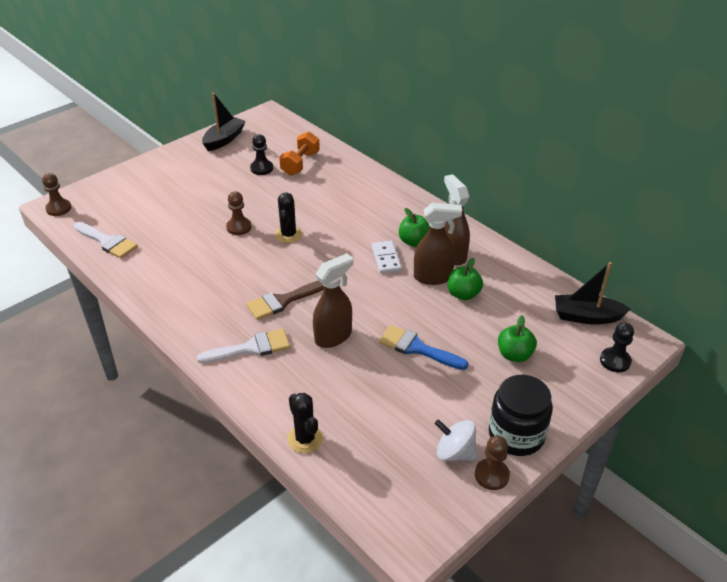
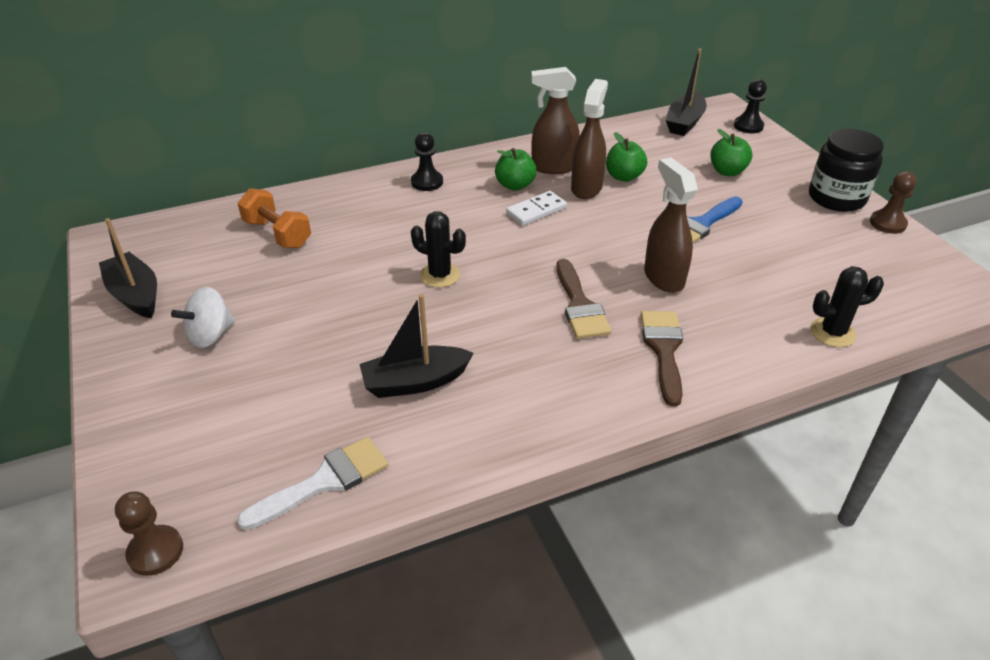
camera: 70 degrees left, 0 degrees up
white brush [196,329,290,363] -> brown brush [641,311,683,407]
brown pawn [226,191,252,235] -> none
black pawn [250,134,273,175] -> black pawn moved to [411,132,443,191]
white domino [372,241,402,274] -> white domino turned 45 degrees counterclockwise [506,191,567,226]
white spinning top [434,419,477,461] -> white spinning top moved to [171,287,235,348]
none -> black boat [359,294,474,398]

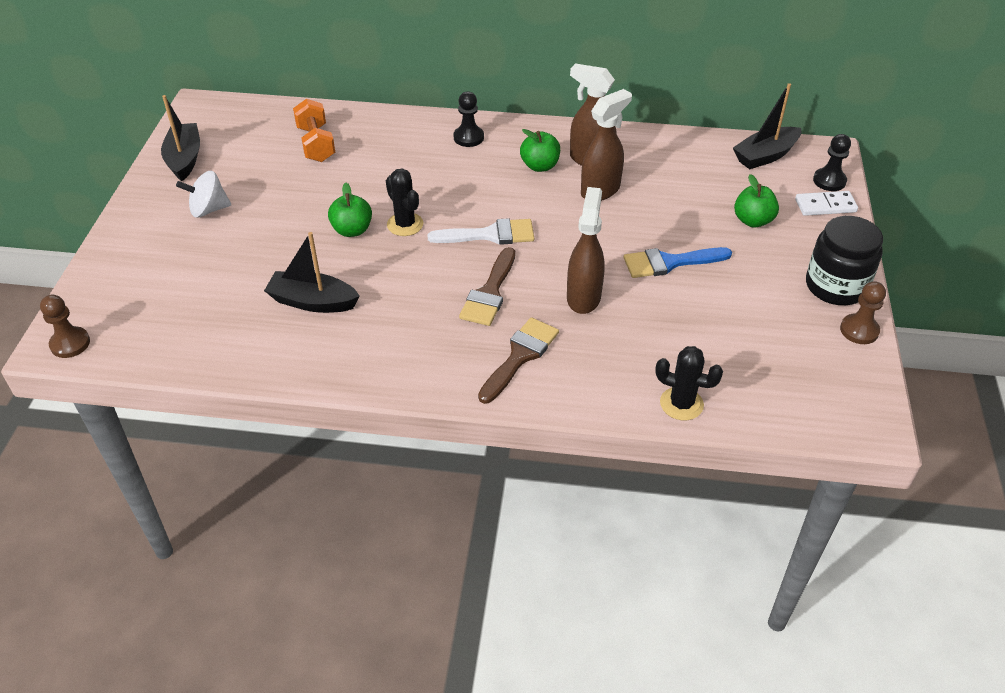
camera: 30 degrees right, 5 degrees up
white brush [237,437,388,530] -> white brush moved to [427,218,534,245]
white domino [506,191,567,226] -> white domino moved to [795,191,858,216]
green apple [606,132,647,182] -> green apple moved to [328,182,372,237]

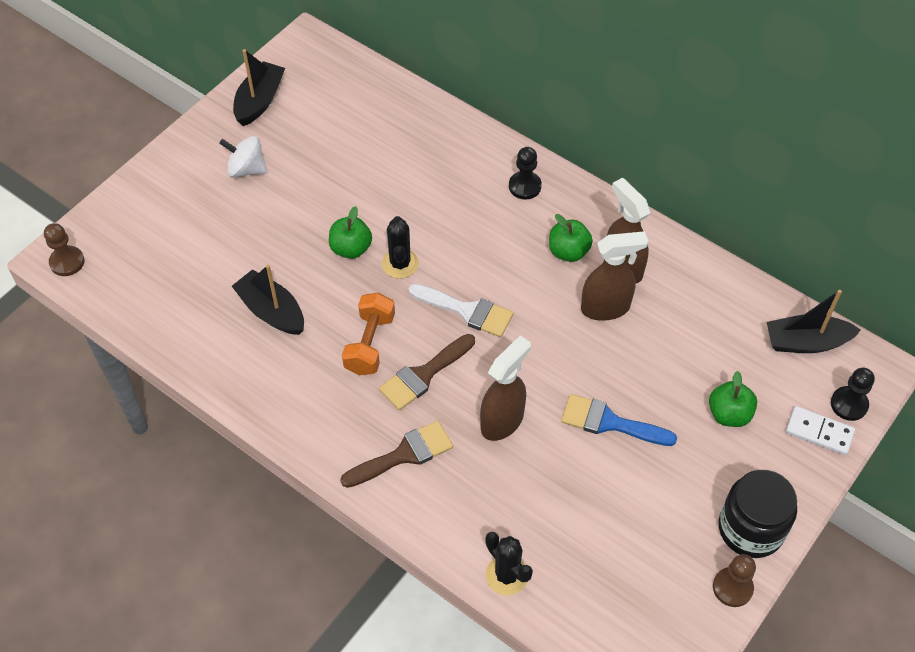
camera: 30 degrees right, 10 degrees up
orange dumbbell [293,99,335,162] -> orange dumbbell moved to [342,293,395,375]

